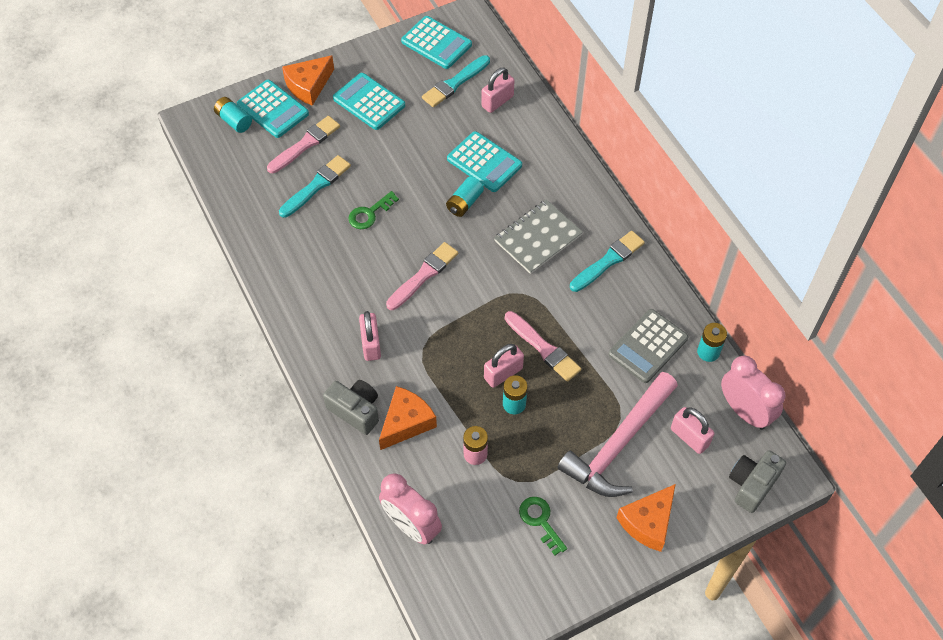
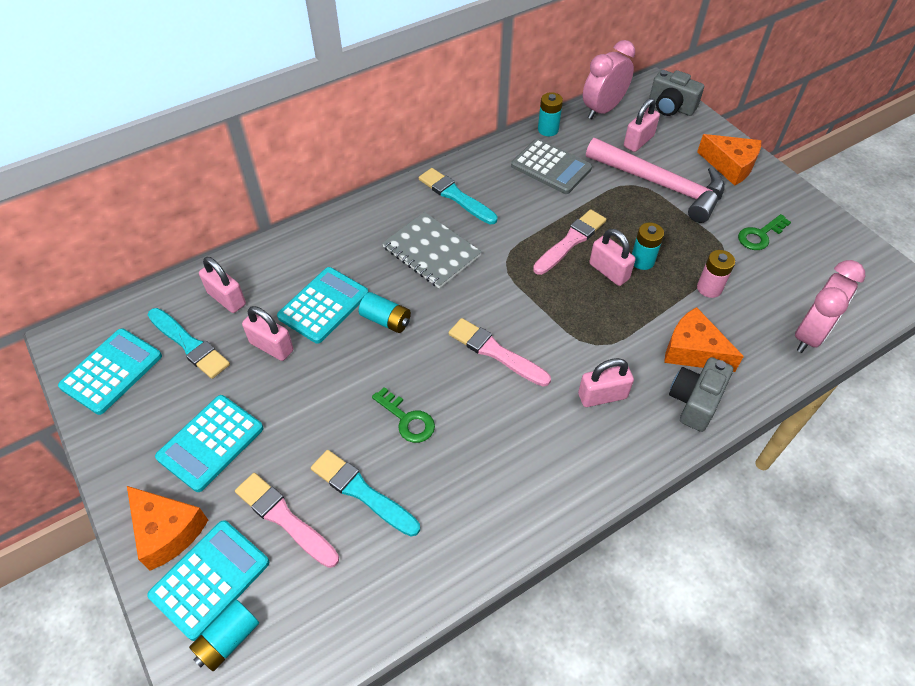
camera: 95 degrees left, 5 degrees down
none -> pink padlock [242,306,293,361]

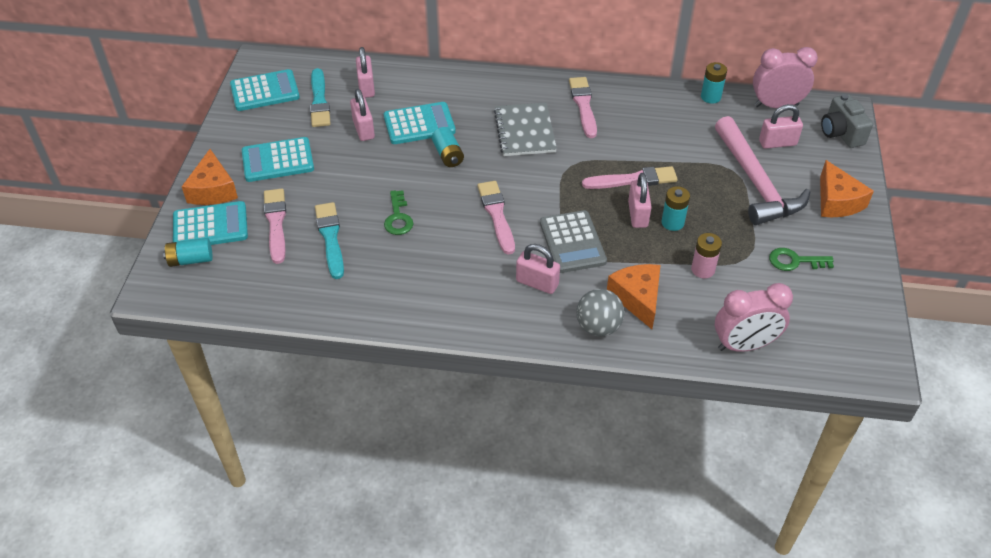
camera: 40 degrees right, 5 degrees down
turquoise brush [419,168,497,224] -> pink brush [569,77,597,138]
grey calculator [511,139,592,194] -> grey calculator moved to [540,210,607,273]
grey camera [669,357,733,432] -> grey ball [576,289,624,337]

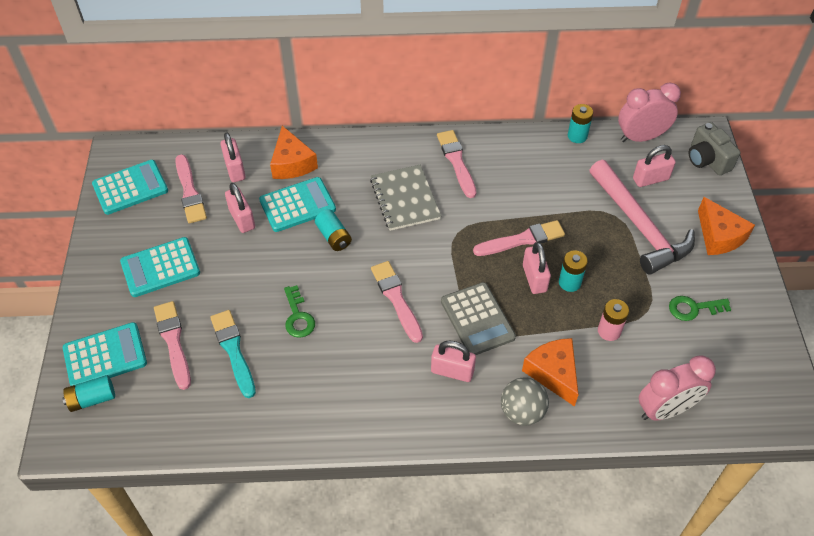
camera: 10 degrees left, 5 degrees up
orange cheese [182,149,238,205] -> orange cheese moved to [270,126,318,179]
turquoise brush [310,68,331,127] -> pink brush [175,154,207,223]

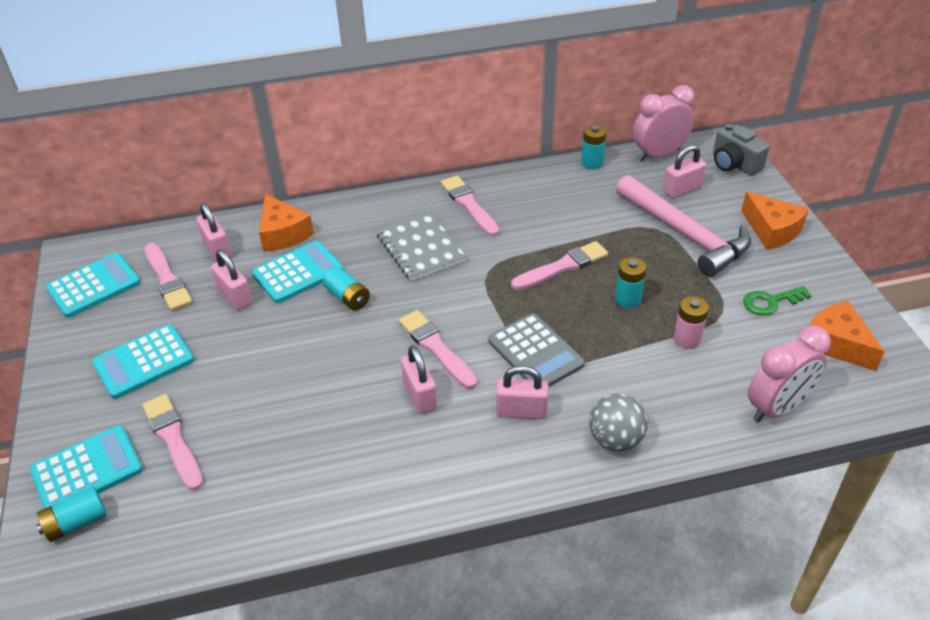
camera: 10 degrees left, 10 degrees down
turquoise brush [210,310,256,398] -> none
green key [284,285,315,338] -> none
orange cheese [522,338,579,407] -> orange cheese moved to [809,301,885,371]
pink padlock [523,242,551,294] -> pink padlock moved to [401,345,437,414]

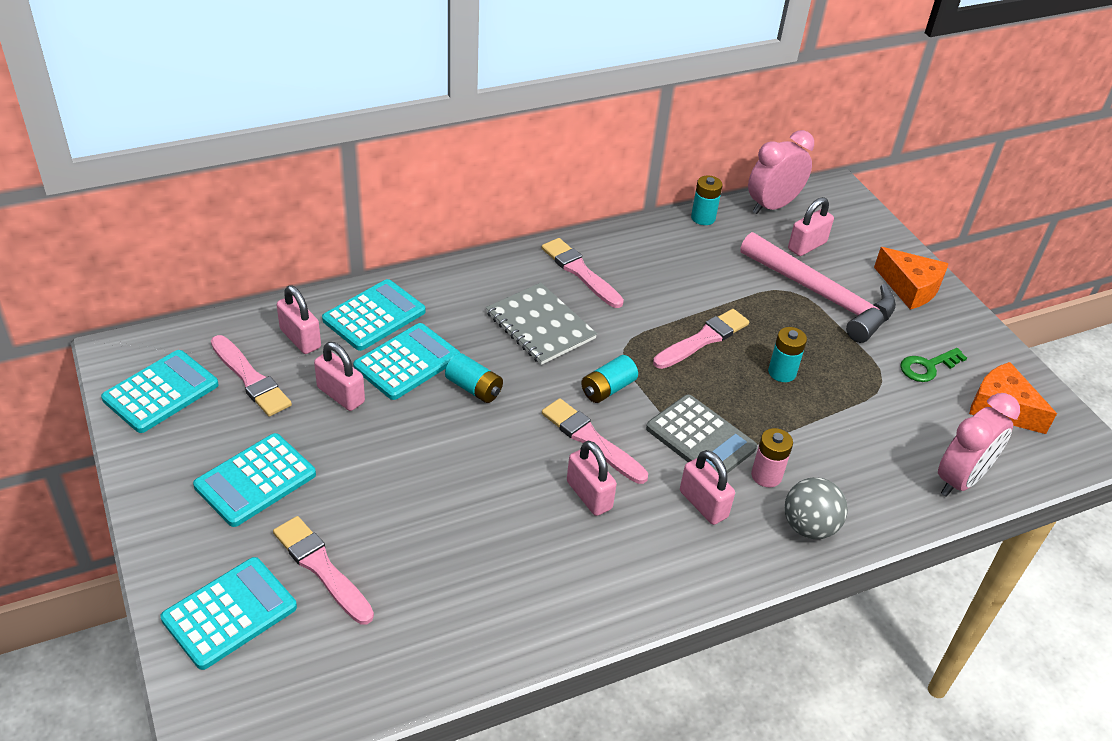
camera: 15 degrees left, 0 degrees up
turquoise battery [36,487,107,542] -> turquoise battery moved to [581,355,638,403]
orange cheese [259,194,314,252] -> turquoise calculator [322,279,426,351]
pink padlock [496,365,549,419] -> pink padlock turned 60 degrees clockwise [680,450,735,525]
pink battery [674,296,709,349] -> pink battery moved to [751,428,793,487]
grey camera [713,124,769,176] -> none

